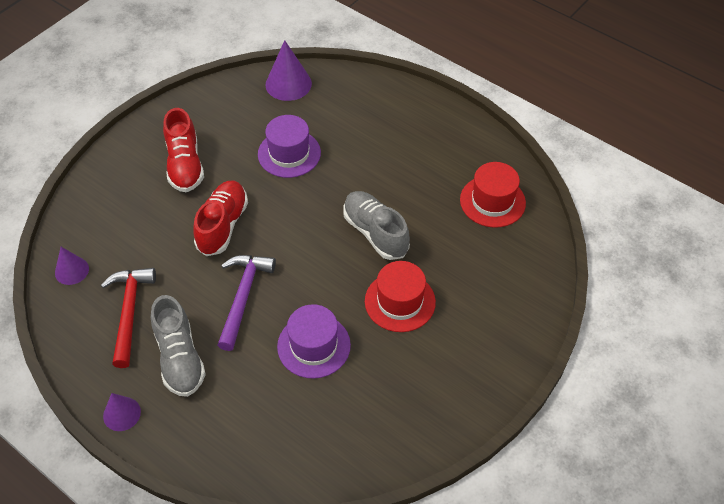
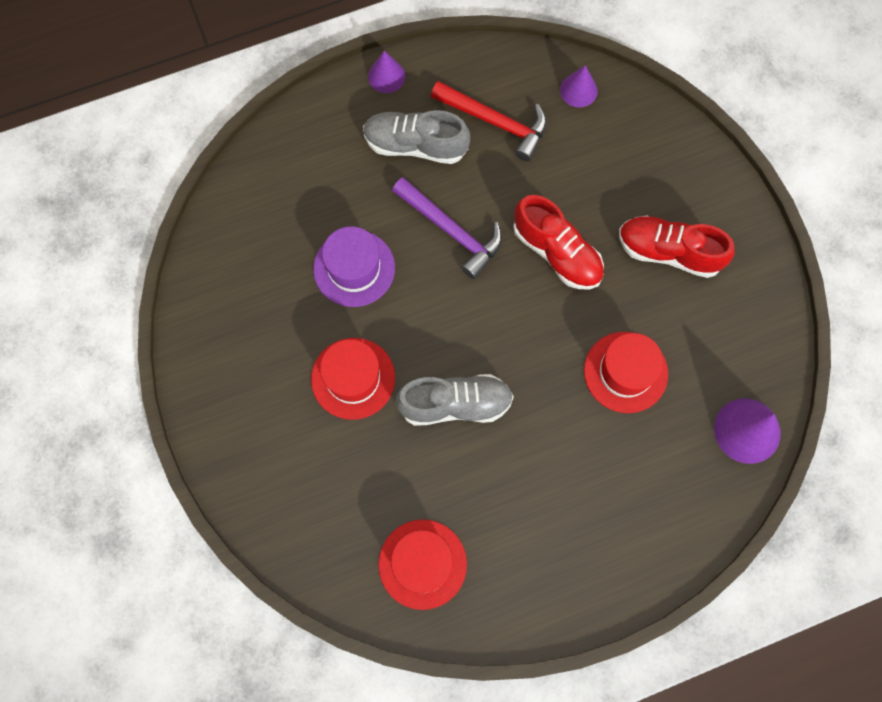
camera: 120 degrees right, 20 degrees up
purple hat [258,115,321,178] -> red hat [584,332,668,413]

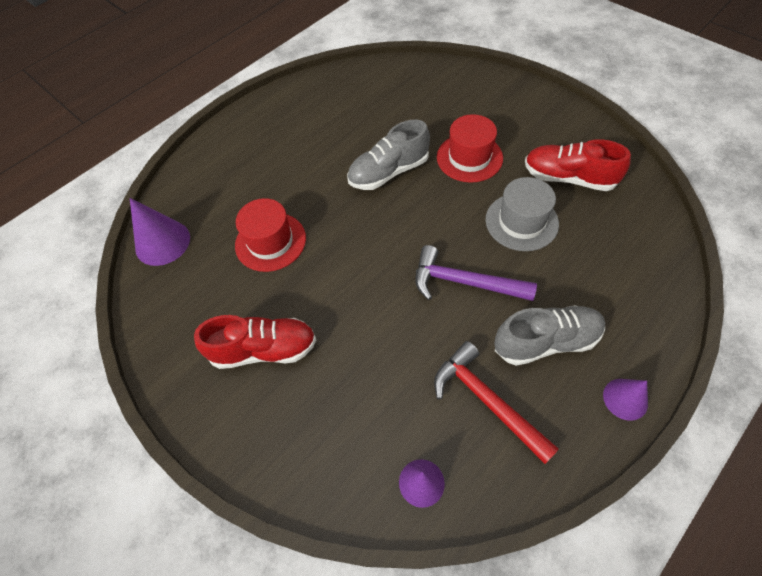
camera: 160 degrees right, 15 degrees down
purple hat [313,227,395,307] -> grey hat [486,177,559,251]
red hat [378,519,467,610] -> none
red hammer [431,81,547,162] -> red hammer turned 45 degrees clockwise [434,341,559,464]
red shoe [513,195,604,289] -> red shoe moved to [525,139,631,191]

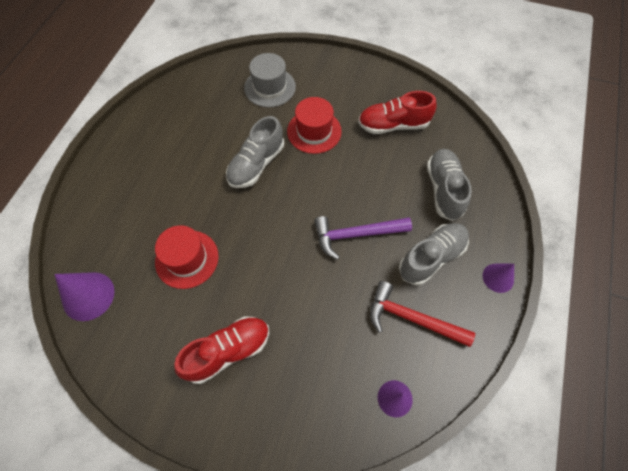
camera: 30 degrees left, 5 degrees up
grey hat [486,177,559,251] -> grey hat moved to [244,53,296,107]
none -> grey shoe [427,149,472,221]

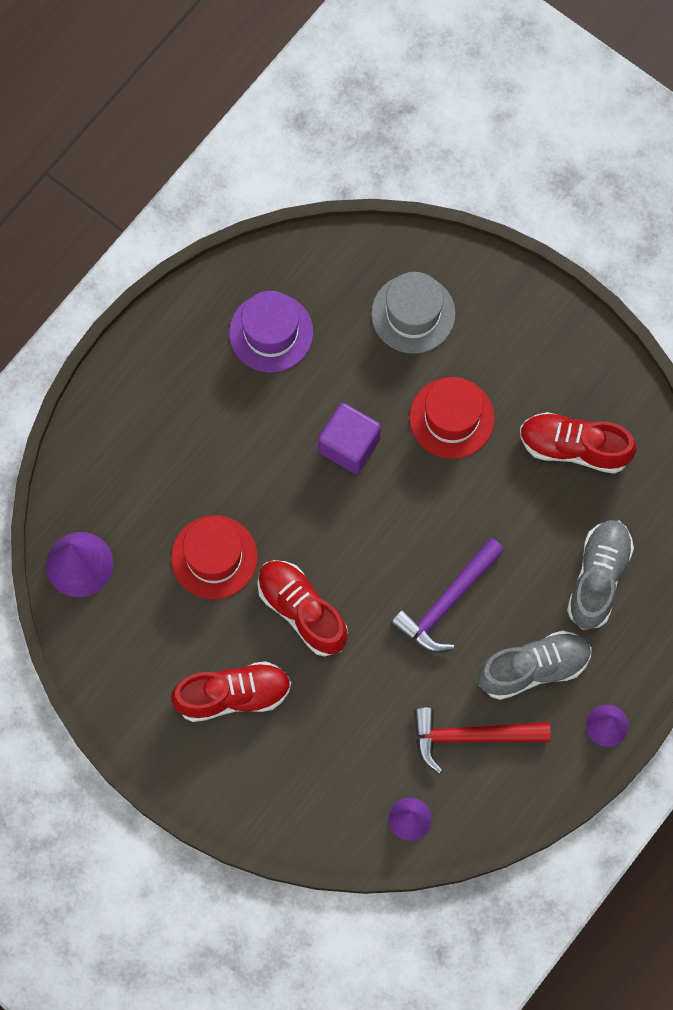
camera: 20 degrees right, 10 degrees up
grey shoe [226,116,284,188] -> purple cube [318,403,381,474]
purple hammer [314,216,412,260] -> purple hammer turned 60 degrees counterclockwise [391,538,505,653]
red hammer [370,281,475,347] -> red hammer turned 45 degrees counterclockwise [414,707,551,773]
none -> purple hat [229,291,313,372]
none -> red shoe [257,560,348,656]

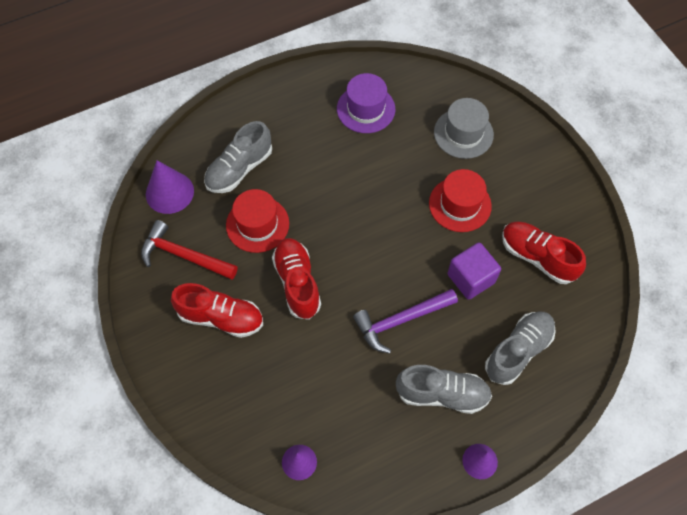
camera: 25 degrees right, 10 degrees down
purple cube [318,403,381,474] -> purple cube moved to [447,242,501,300]
red hammer [414,707,551,773] -> red hammer moved to [141,220,238,279]
none -> grey shoe [204,121,272,193]

